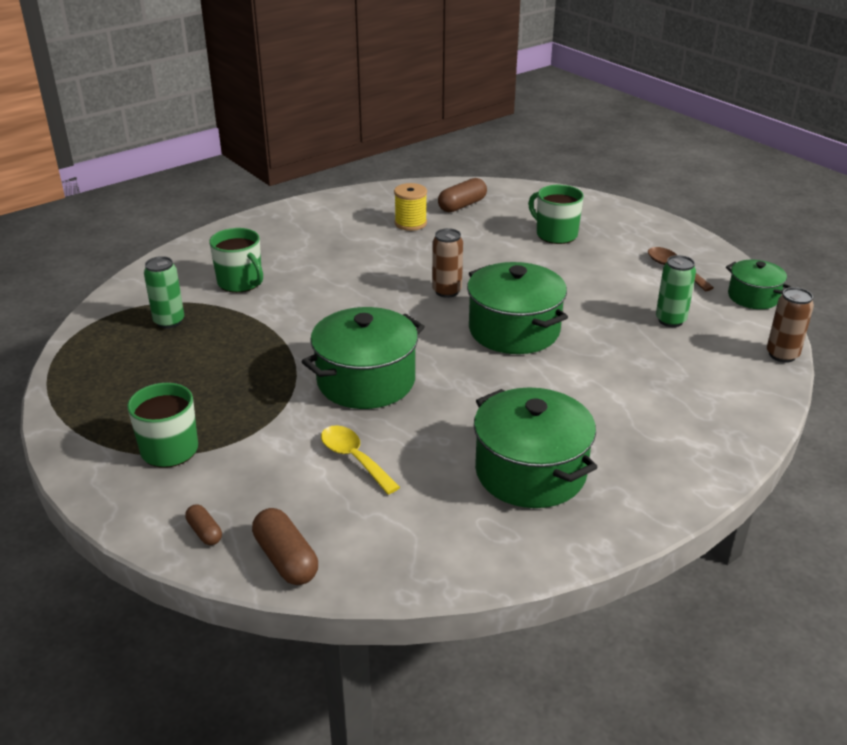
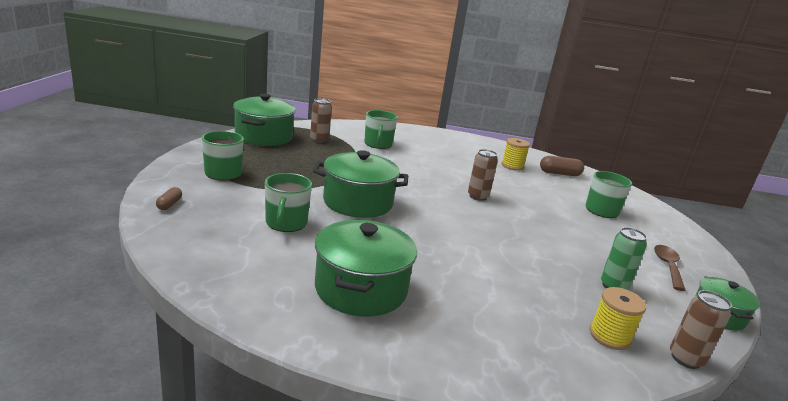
camera: 40 degrees right, 10 degrees down
green can [144,256,184,329] -> brown can [310,98,332,143]
brown capsule [252,508,318,585] -> none
yellow spoon [321,425,400,495] -> green mug [265,173,312,232]
green pot [467,262,568,354] -> green pot moved to [233,93,296,146]
none -> yellow spool [590,287,646,350]

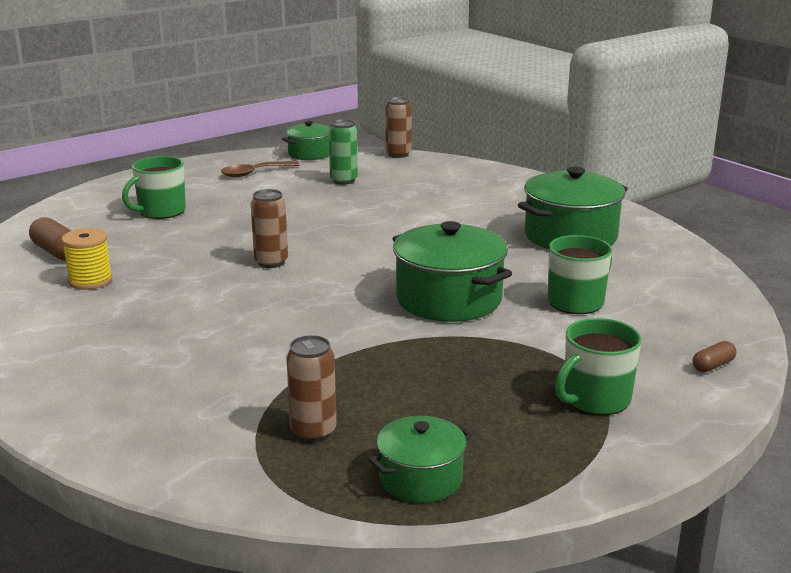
camera: 130 degrees left, 0 degrees up
green pot [233,93,296,146] -> green pot [369,416,472,503], size x0.58
green mug [364,110,398,149] -> none
yellow spool [590,287,646,350] -> none

